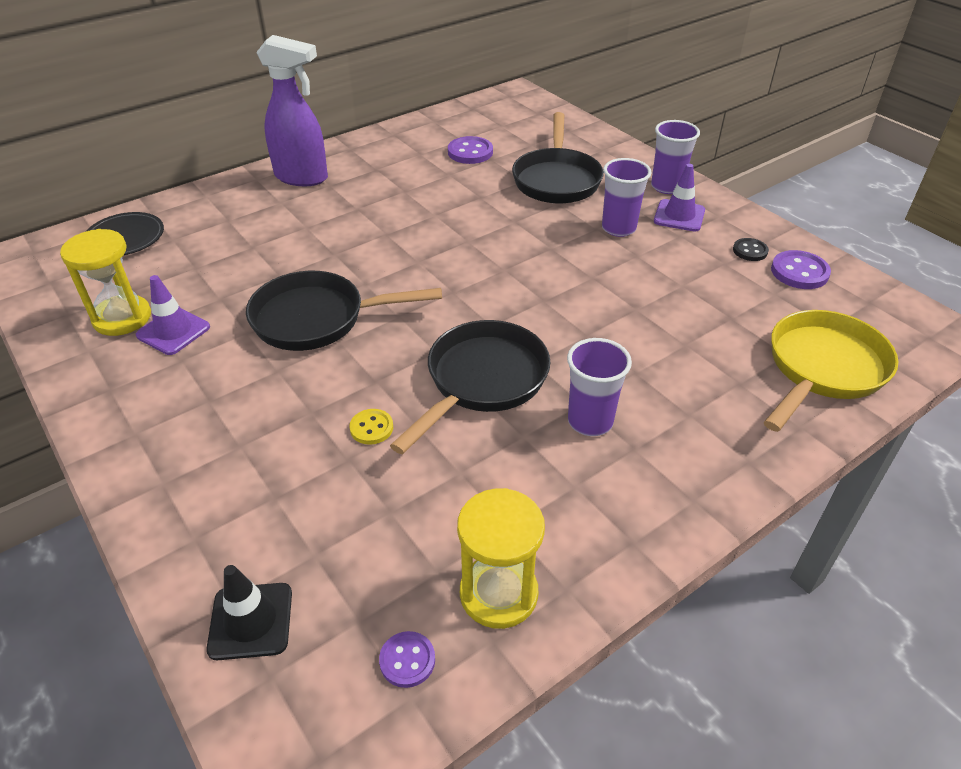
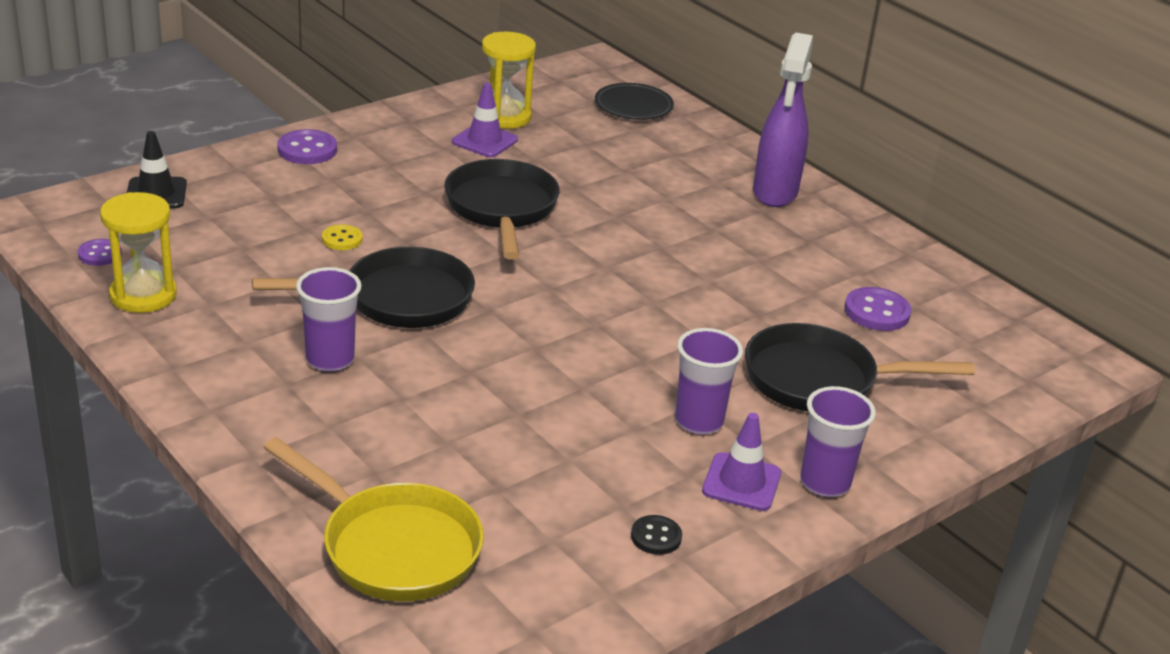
camera: 85 degrees right, 10 degrees down
black pan [390,320,550,454] -> black pan turned 45 degrees counterclockwise [252,247,475,328]
purple button [771,250,831,289] -> purple button moved to [277,129,337,164]

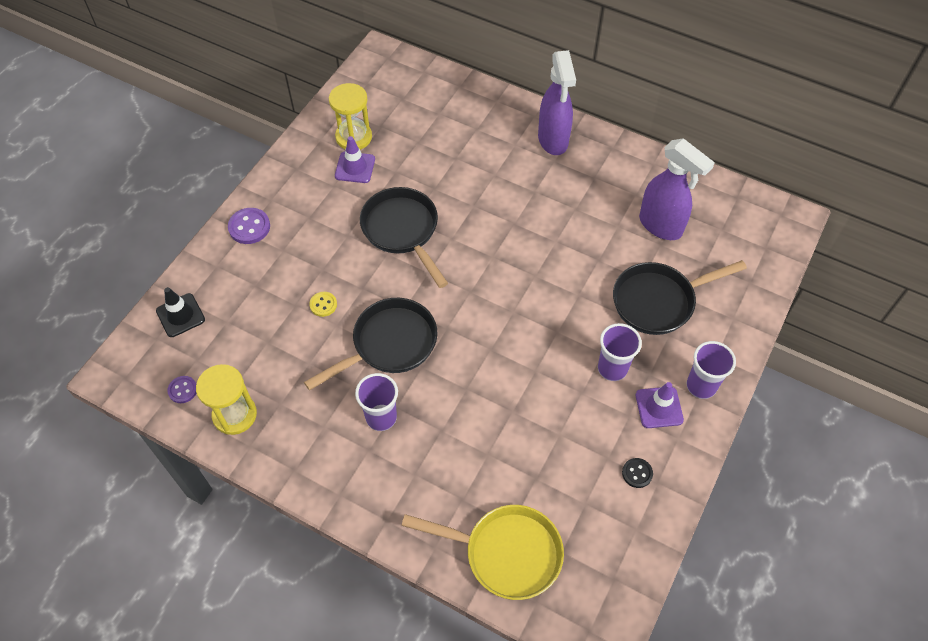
camera: 20 degrees left, 25 degrees up
black plate [595,83,674,120] -> none
purple button [844,287,911,331] -> purple spray bottle [639,138,715,240]

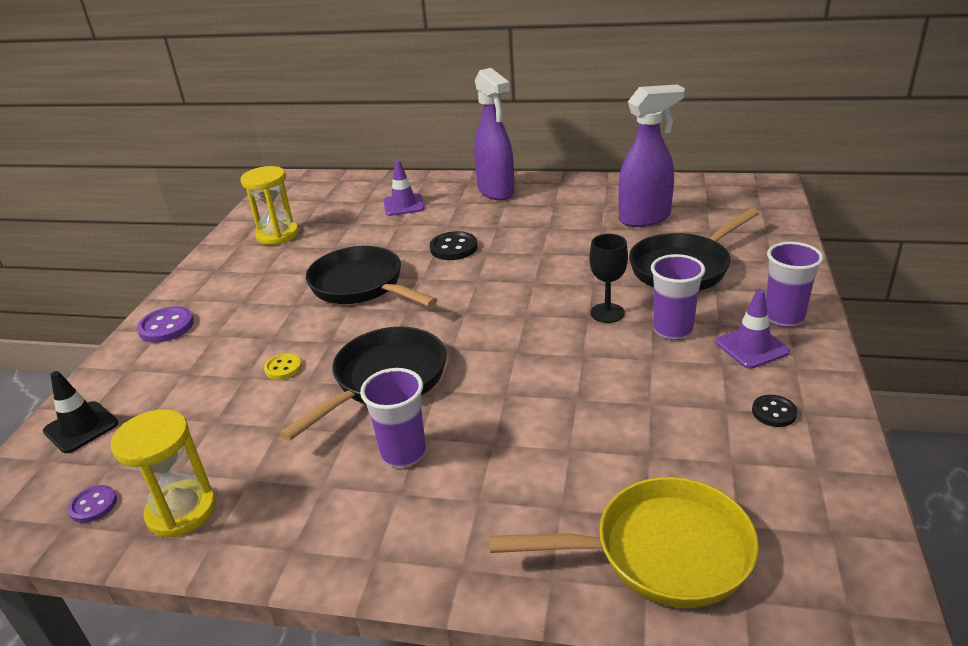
camera: 15 degrees left, 25 degrees down
purple traffic cone [335,136,375,183] -> purple traffic cone moved to [383,160,424,216]
purple spray bottle [639,138,715,240] -> purple spray bottle turned 45 degrees counterclockwise [618,84,685,227]
none -> black button [430,231,478,260]
none -> black goblet [589,234,628,323]

